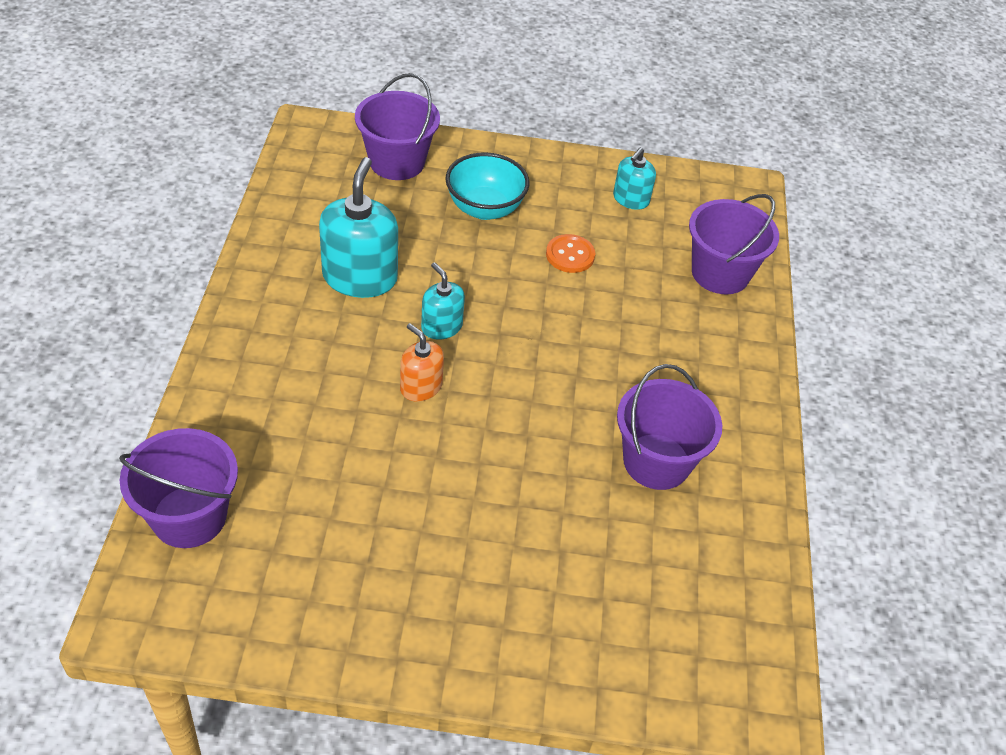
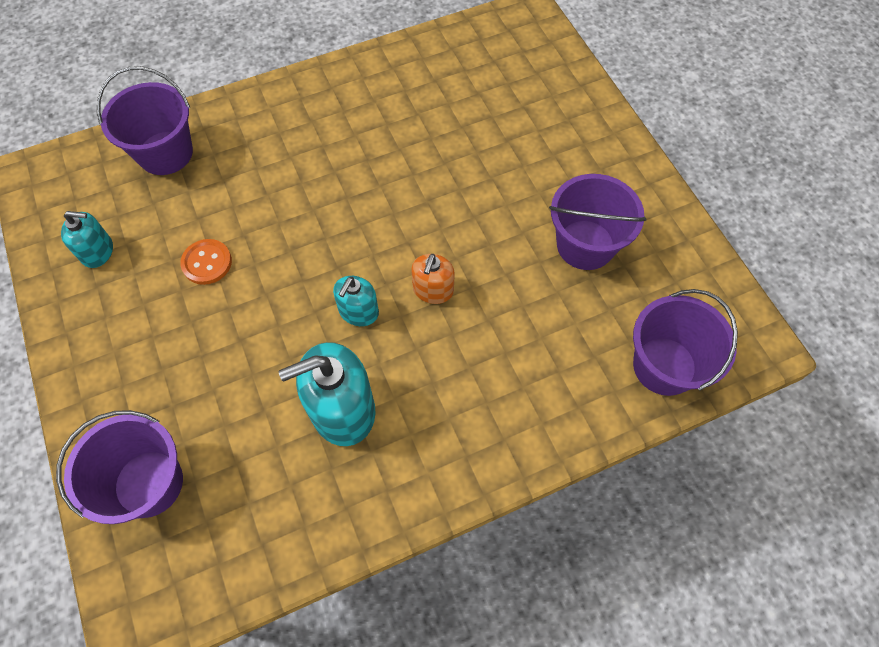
camera: 115 degrees left, 15 degrees up
turquoise bowl [445,152,529,220] -> none
purple bucket [617,364,722,490] -> purple bucket moved to [549,174,647,270]

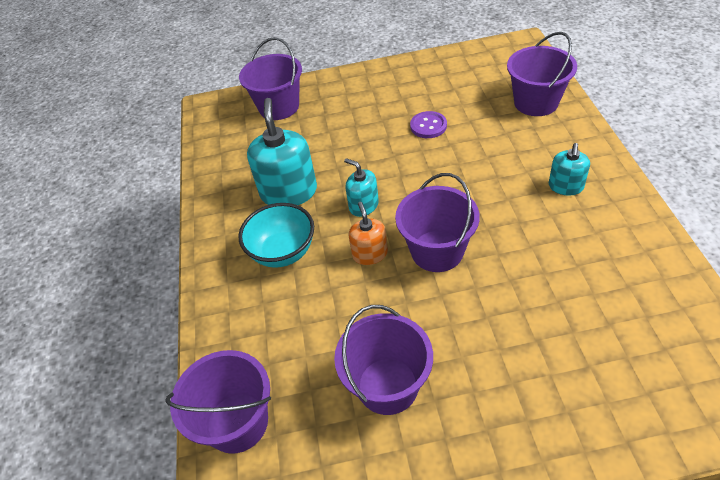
camera: 110 degrees right, 15 degrees down
turquoise soap dispenser [61,211,113,268] -> turquoise soap dispenser moved to [549,143,590,196]
orange button [180,239,232,285] -> purple button [410,111,447,138]
orange soap dispenser [411,254,455,304] -> orange soap dispenser turned 45 degrees clockwise [349,202,388,265]
none -> turquoise bowl [238,203,314,268]
none -> purple bucket [395,173,480,272]

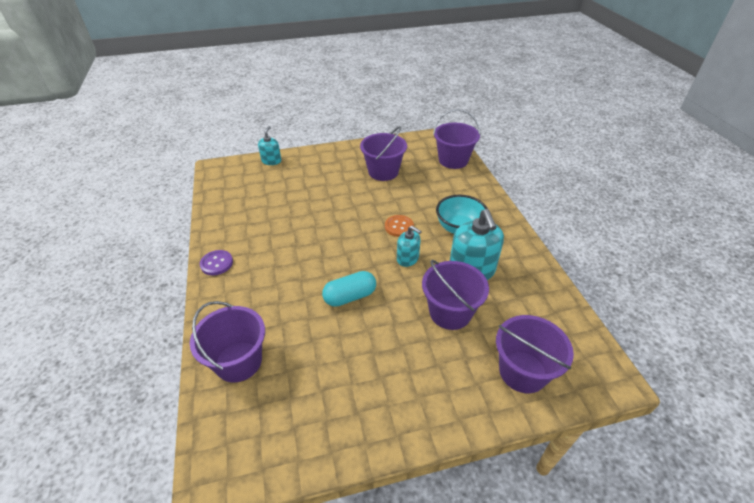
camera: 170 degrees right, 5 degrees down
orange soap dispenser [349,202,388,265] -> orange button [385,215,414,237]
purple bucket [395,173,480,272] -> purple bucket moved to [422,260,489,330]
purple button [410,111,447,138] -> purple button moved to [200,250,233,275]
turquoise soap dispenser [549,143,590,196] -> turquoise soap dispenser moved to [258,126,281,165]
none -> turquoise capsule [322,271,376,307]

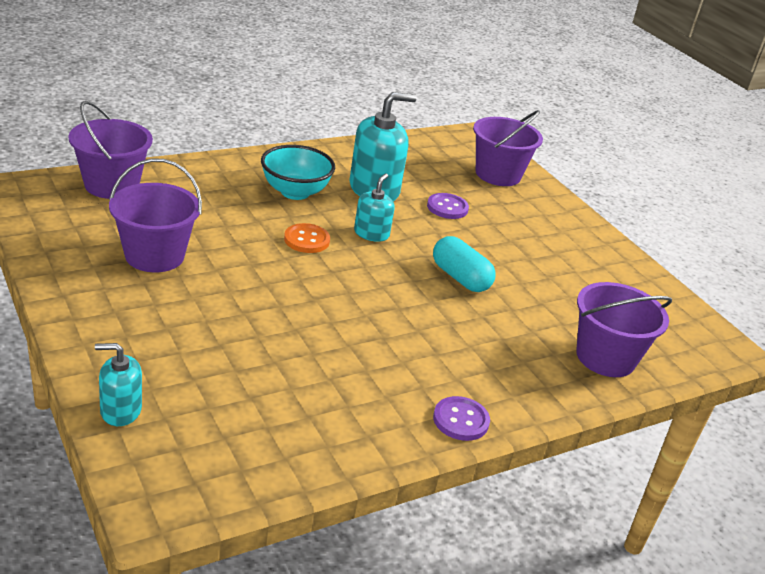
camera: 110 degrees left, 10 degrees down
purple bucket [422,260,489,330] -> purple button [427,193,469,219]

